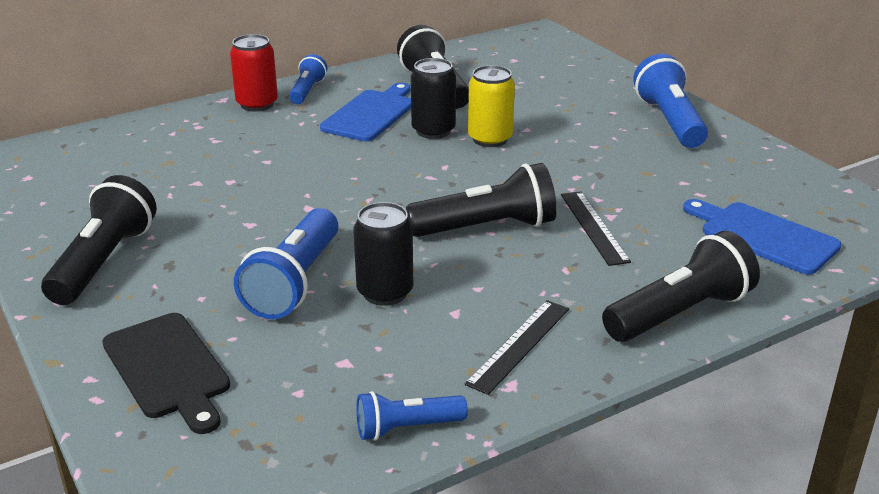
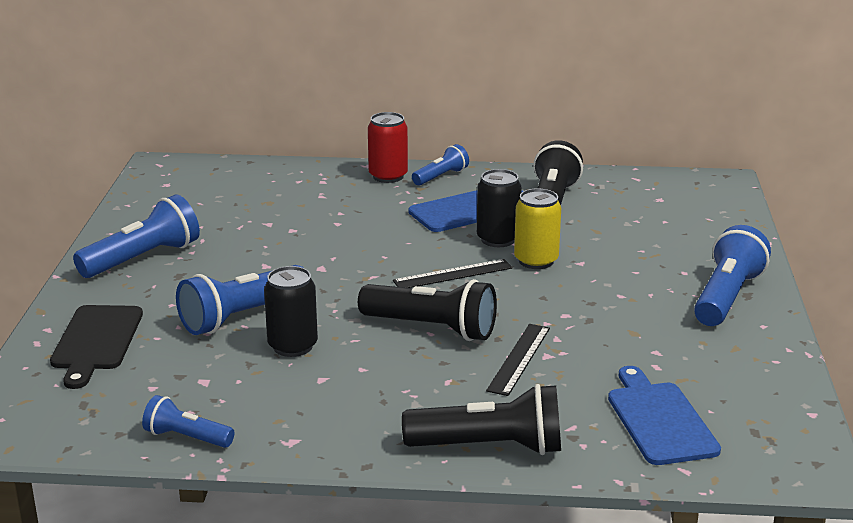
camera: 35 degrees right, 5 degrees down
black flashlight [41,175,157,305] -> blue flashlight [73,194,200,278]
black ruler [465,300,569,395] -> black ruler moved to [393,259,512,288]

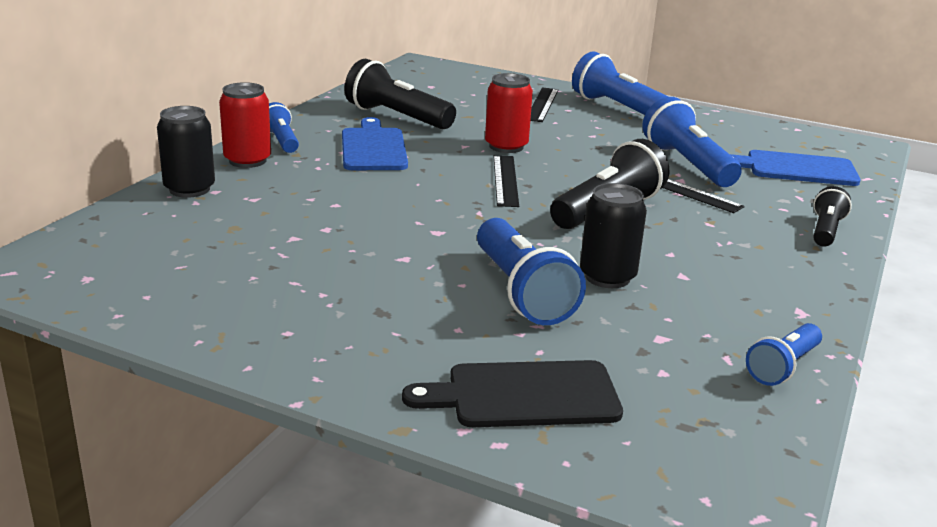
camera: 70 degrees left, 0 degrees up
black cutting board [50,305,143,389] -> black cutting board turned 150 degrees clockwise [402,360,623,427]
blue flashlight [73,194,200,278] -> blue flashlight moved to [642,97,742,187]
black flashlight [402,384,561,455] -> black flashlight [813,186,852,247], size x0.58
black can [477,169,522,247] -> black can moved to [157,106,215,198]
yellow can [514,188,561,269] -> red can [485,73,533,153]
none -> black ruler [530,87,558,122]

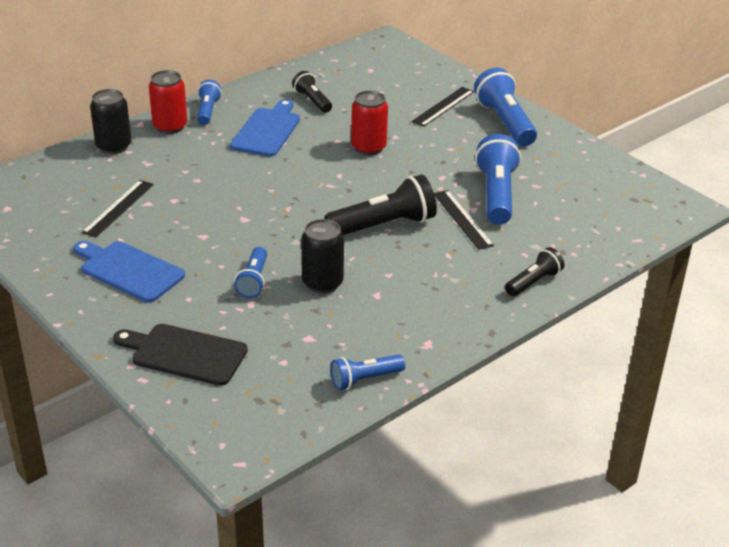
camera: 25 degrees right, 10 degrees up
black flashlight [345,59,456,129] -> black flashlight [292,71,332,113], size x0.58
blue flashlight [477,218,586,325] -> blue flashlight [234,247,267,298], size x0.58
black ruler [494,155,519,207] -> black ruler moved to [82,180,154,237]
blue cutting board [730,150,861,186] -> blue cutting board moved to [73,241,185,302]

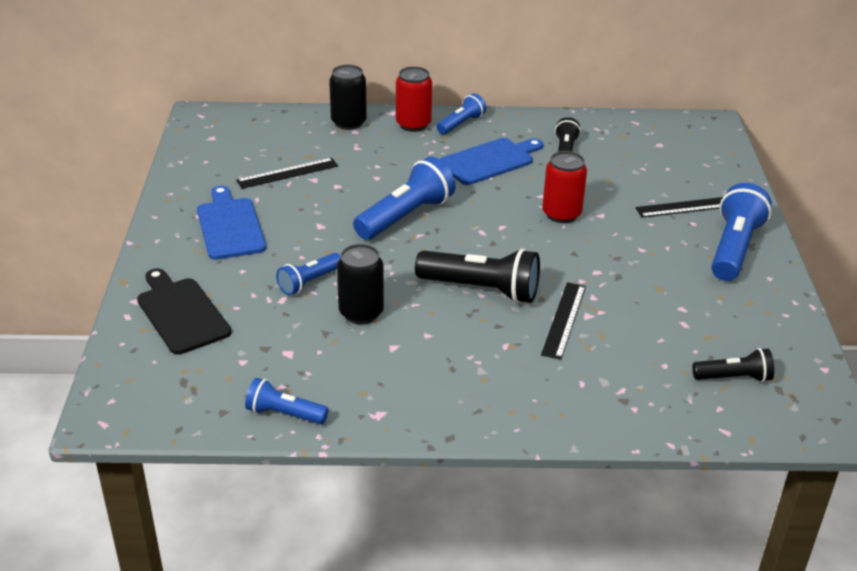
camera: 40 degrees right, 0 degrees up
blue flashlight [475,134,521,225] -> blue flashlight moved to [353,156,456,240]
black flashlight [505,247,564,296] -> black flashlight moved to [692,348,774,382]

